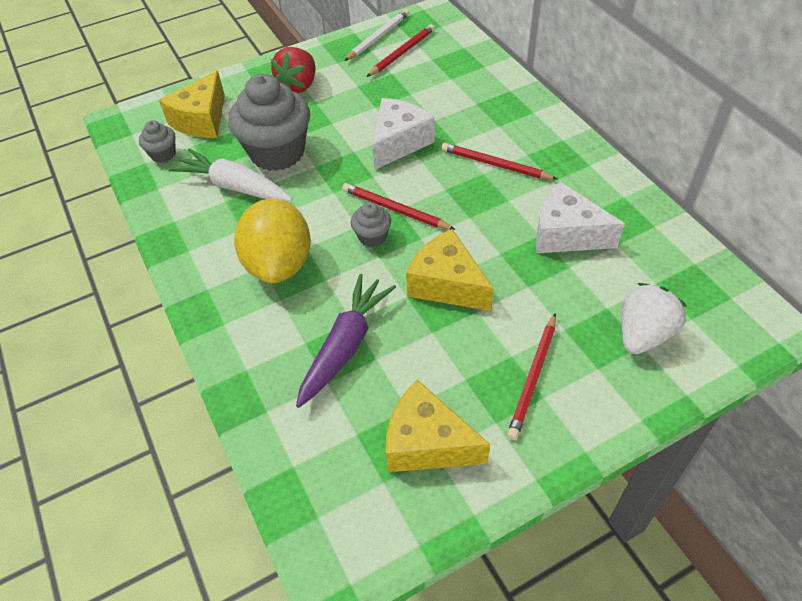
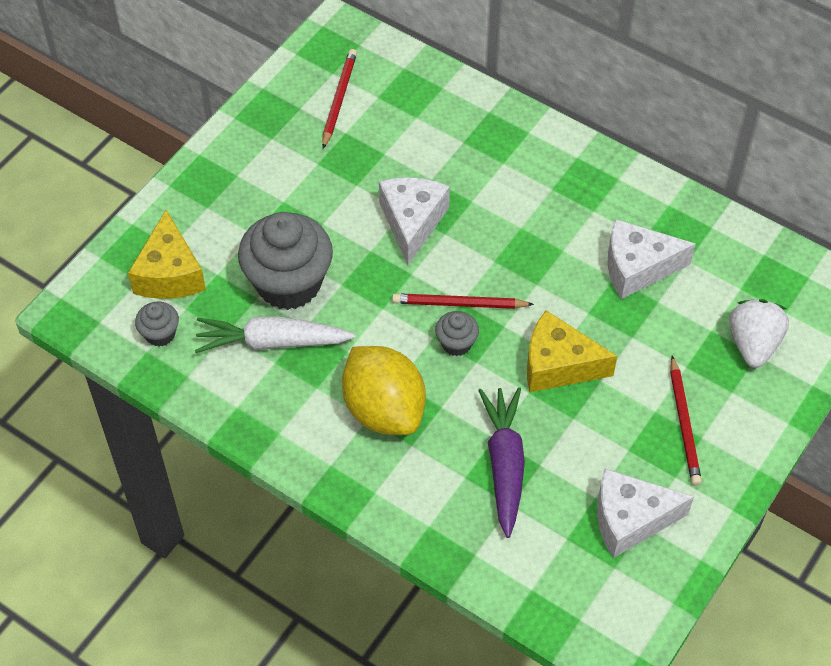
camera: 30 degrees left, 5 degrees up
red strawberry [271,47,315,93] -> none
white pencil [344,9,409,61] -> none
yellow cheese [386,380,490,472] -> white cheese [597,468,694,558]
red pencil [441,143,557,180] -> none

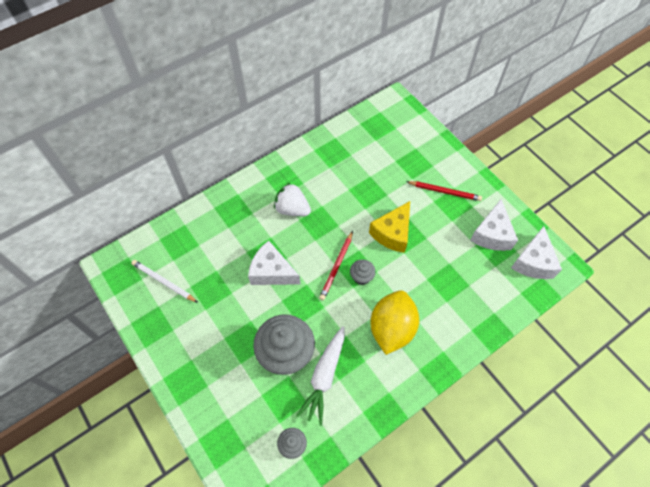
camera: 70 degrees left, 5 degrees up
yellow cheese [128,210,206,299] -> none
red pencil [322,49,357,149] -> white pencil [131,260,198,303]
yellow lemon [342,346,426,435] -> yellow lemon turned 60 degrees counterclockwise [370,290,419,355]
purple carrot [478,387,525,538] -> none
white cheese [607,219,696,299] -> white cheese moved to [511,226,562,279]
white strawberry [729,299,789,368] -> white strawberry moved to [274,183,311,216]

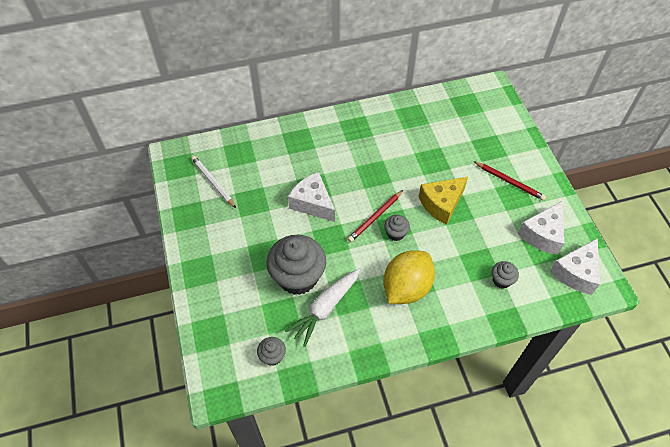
camera: 20 degrees right, 5 degrees down
white strawberry [274,183,311,216] -> none
none -> grey cupcake [492,261,519,288]

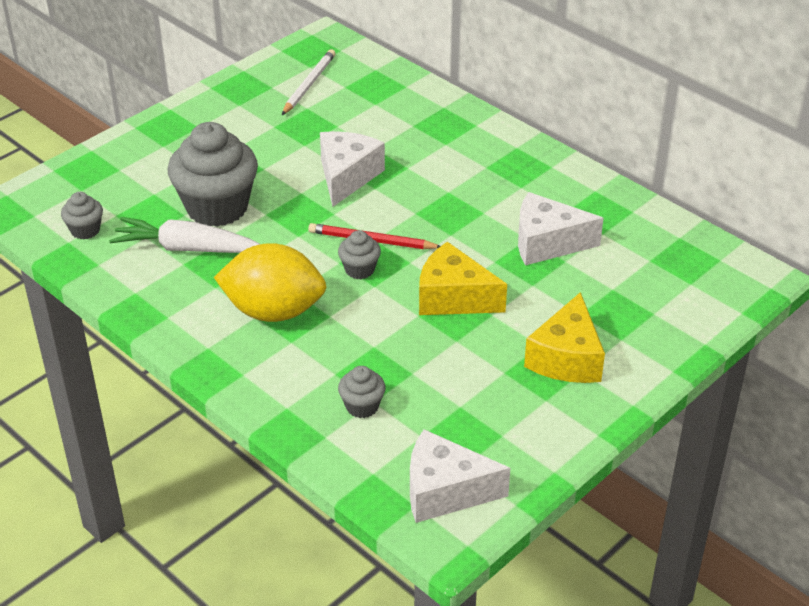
camera: 60 degrees right, 15 degrees down
red pencil [474,161,546,201] -> yellow cheese [524,292,605,383]
white cheese [518,201,564,255] -> white cheese moved to [518,192,604,265]

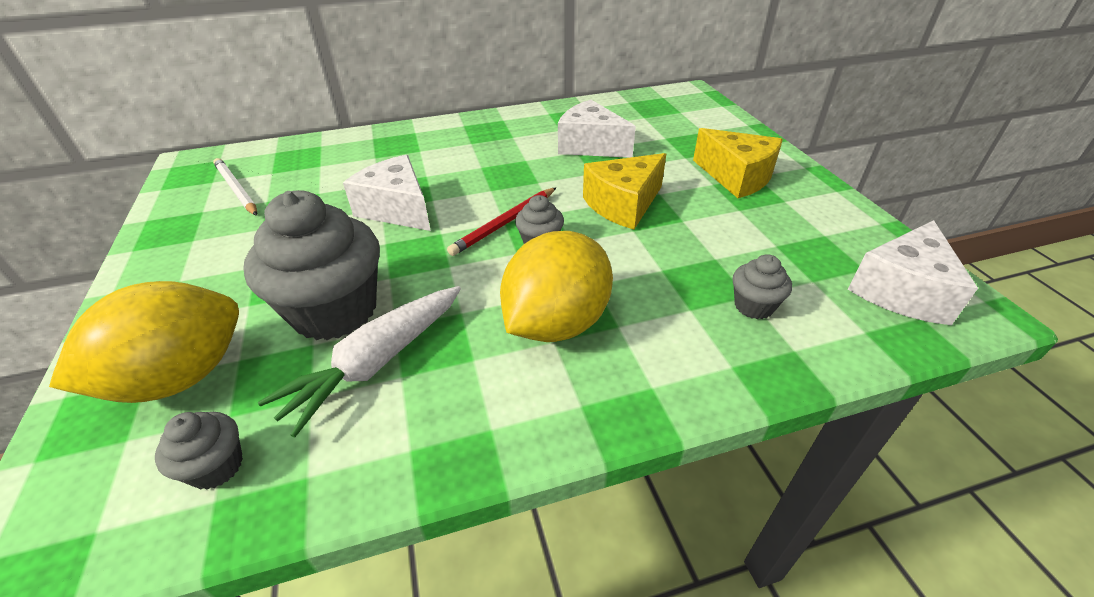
camera: 60 degrees left, 0 degrees up
white cheese [518,192,604,265] -> white cheese turned 90 degrees clockwise [558,100,636,158]
none -> yellow lemon [49,281,239,403]

